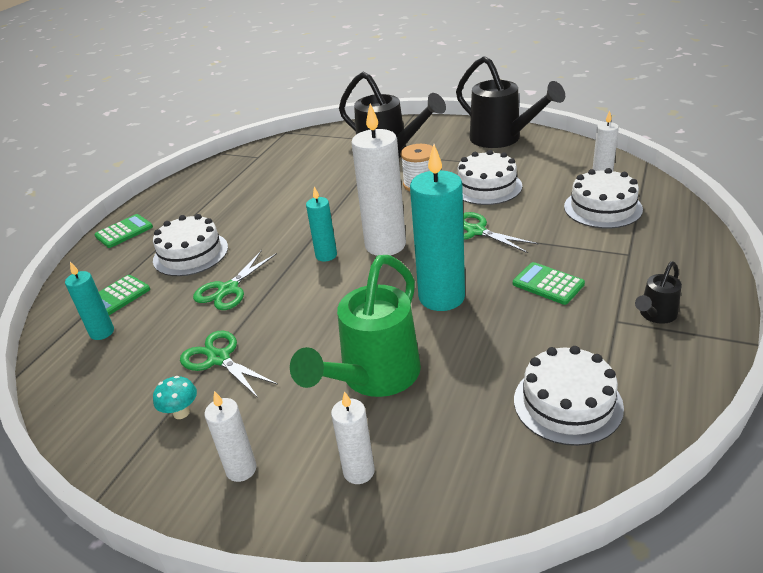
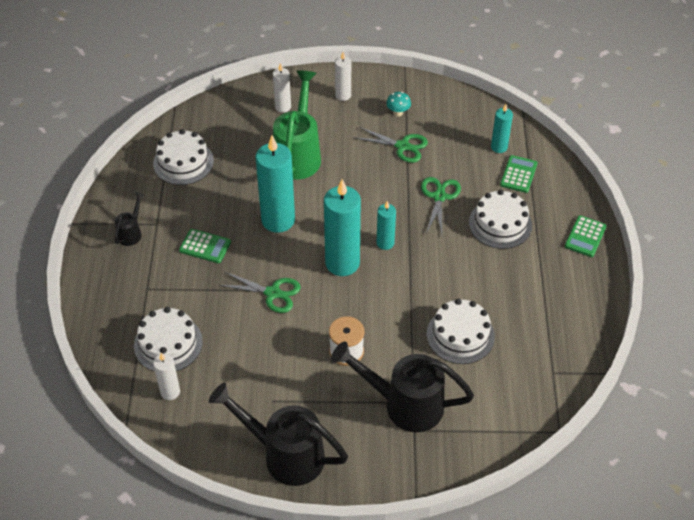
camera: 155 degrees right, 15 degrees up
white candle [351,104,406,256] -> turquoise candle [324,179,361,276]
white cake [457,150,522,205] -> white cake moved to [427,299,495,364]

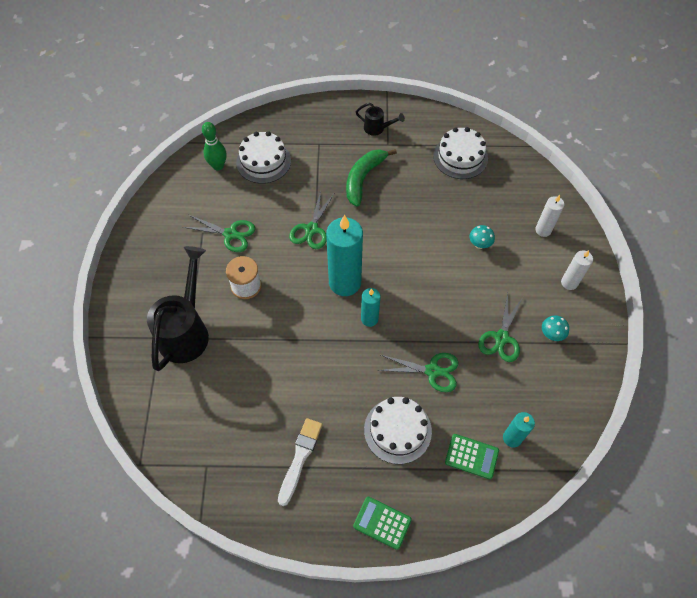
camera: 90 degrees right, 10 degrees up
white candle [153,353,180,400] -> green bowling pin [202,122,227,171]
green calculator [179,229,231,263] -> green banana [346,149,397,207]
black watering can [209,383,348,486] -> none
turquoise candle [256,135,295,233] -> none
green watering can [273,70,321,180] -> turquoise mushroom [469,225,495,249]
white cake [427,299,495,364] -> none
none -> green scissors [183,215,255,252]
none -> white brush [278,418,323,506]

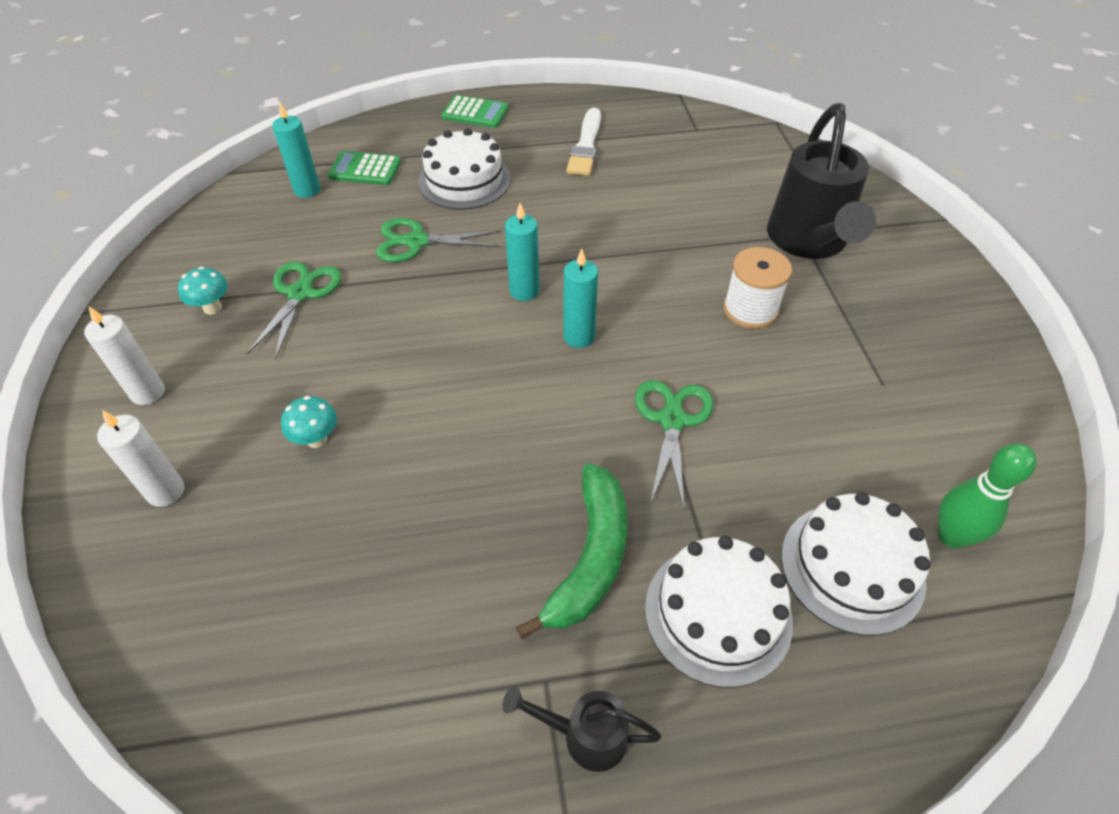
camera: 170 degrees right, 10 degrees down
green scissors [183,215,255,252] -> none
turquoise candle [326,215,363,296] -> turquoise candle [563,249,598,348], size x0.53
white cake [433,127,488,179] -> white cake moved to [645,536,793,688]

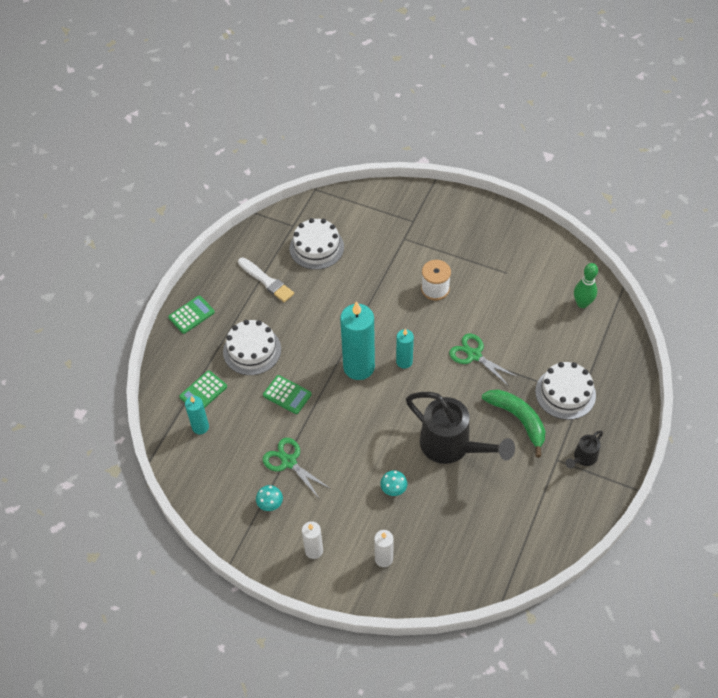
camera: 55 degrees left, 5 degrees up
green scissors [376,218,501,262] -> green calculator [263,375,312,414]
turquoise candle [505,203,539,301] -> turquoise candle [340,301,375,380], size x1.90
black watering can [767,103,876,259] -> black watering can moved to [406,392,515,464]
white cake [781,492,930,636] -> white cake moved to [290,218,344,270]

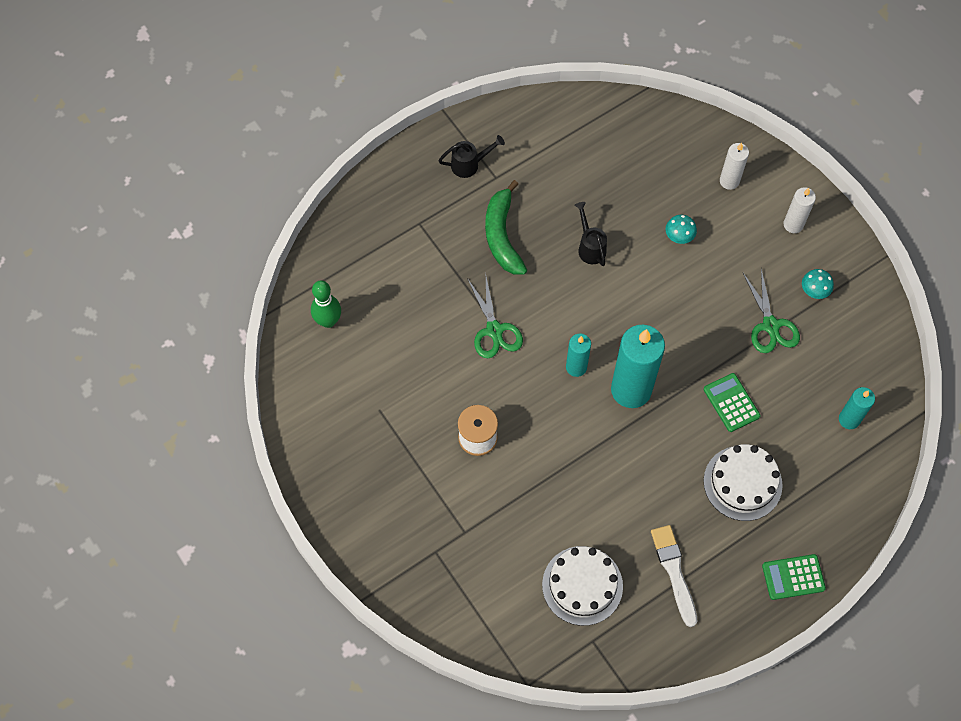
camera: 150 degrees left, 10 degrees up
green calculator [179,370,227,408] -> none
black watering can [406,392,515,464] -> black watering can [575,202,607,266], size x0.47
white cake [535,362,596,420] -> none

